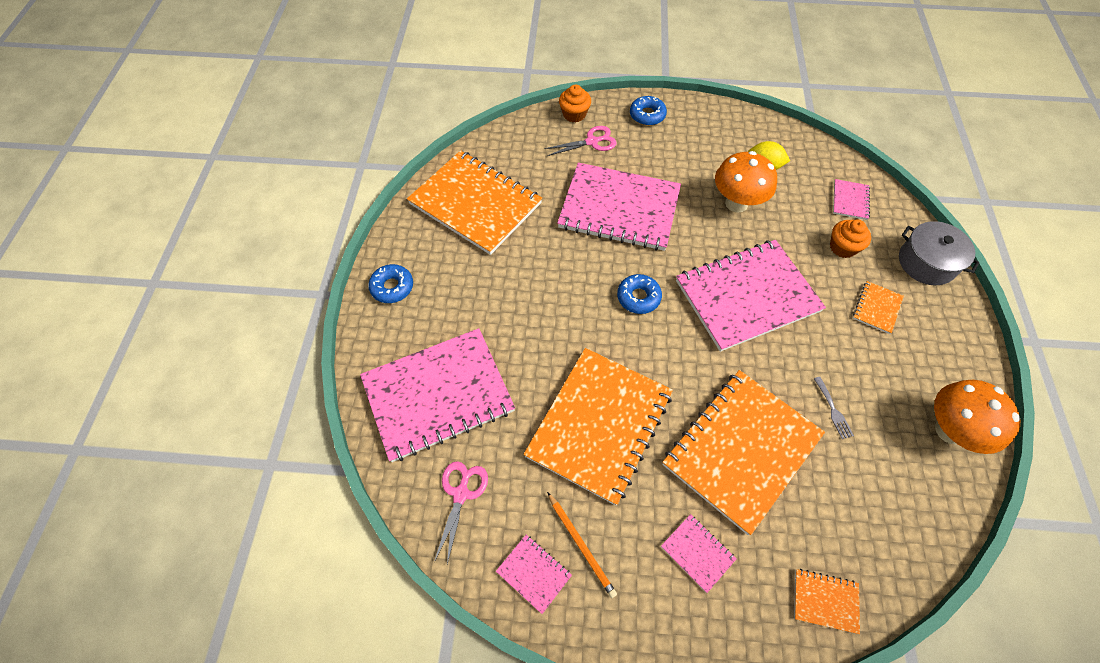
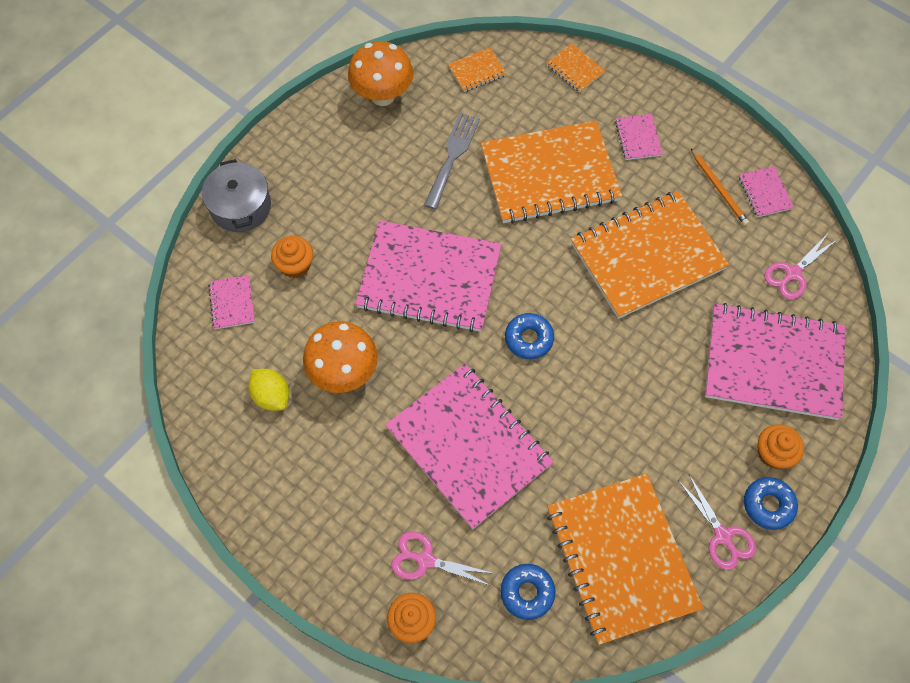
camera: 145 degrees left, 5 degrees up
orange pencil [547,492,617,598] -> orange pencil turned 150 degrees clockwise [691,149,749,226]
blue donut [630,96,667,126] -> blue donut moved to [500,564,555,620]
grey fork [814,377,854,439] -> grey fork [424,113,480,210], size x1.89
pink notebook [833,179,870,220] -> pink notebook turned 60 degrees counterclockwise [208,275,255,329]
orange notebook [853,281,904,334] -> orange notebook moved to [448,48,507,92]
none -> pink scissors [678,475,756,570]
none -> orange cupcake [758,424,804,469]

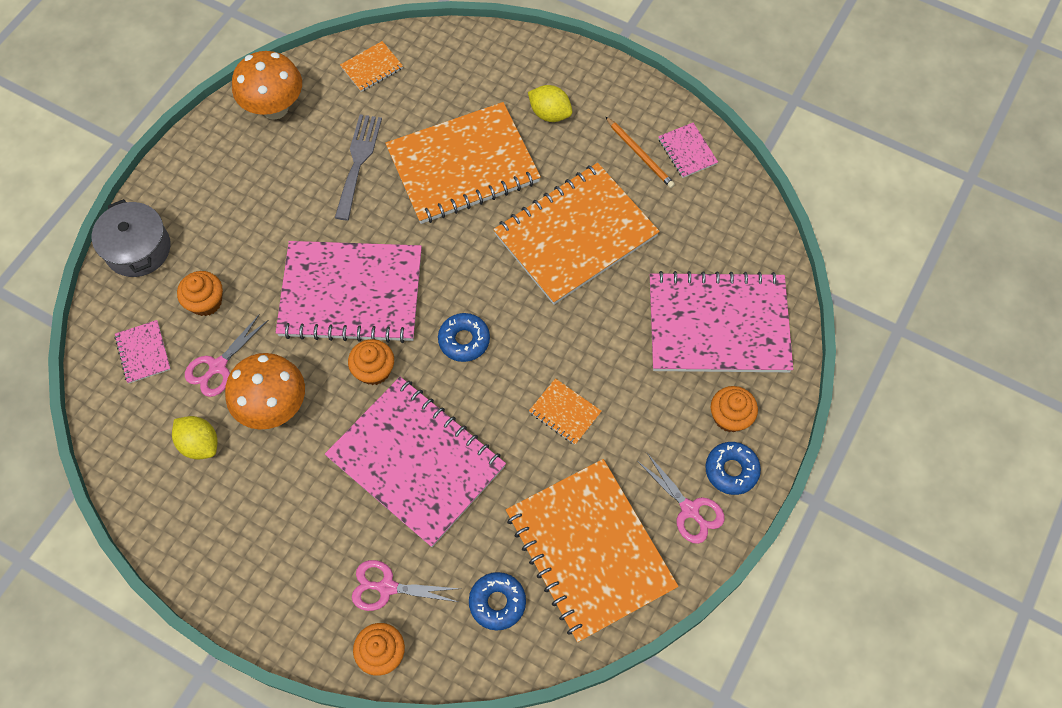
camera: 10 degrees left, 0 degrees up
orange notebook [547,43,605,92] -> orange notebook moved to [529,378,602,445]
pink notebook [615,114,663,160] -> yellow lemon [528,85,572,122]
pink scissors [764,235,838,299] -> pink scissors moved to [185,314,268,397]
none -> orange cupcake [348,339,394,385]

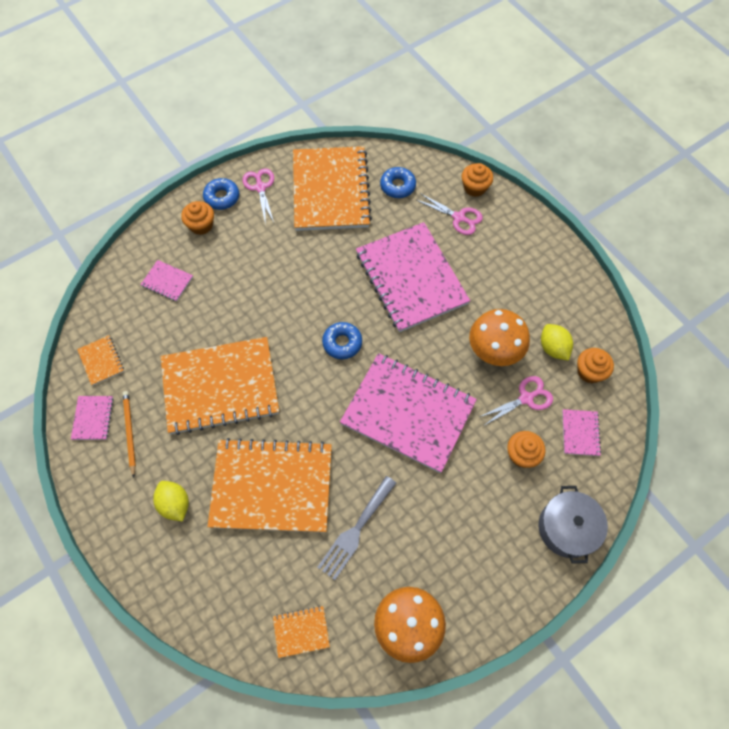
camera: 155 degrees left, 0 degrees up
orange cupcake [348,339,394,385] -> orange cupcake moved to [577,348,614,383]
orange notebook [529,378,602,445] -> orange notebook moved to [77,335,124,386]
pink notebook [650,271,793,372] -> pink notebook [140,260,193,301], size x0.41

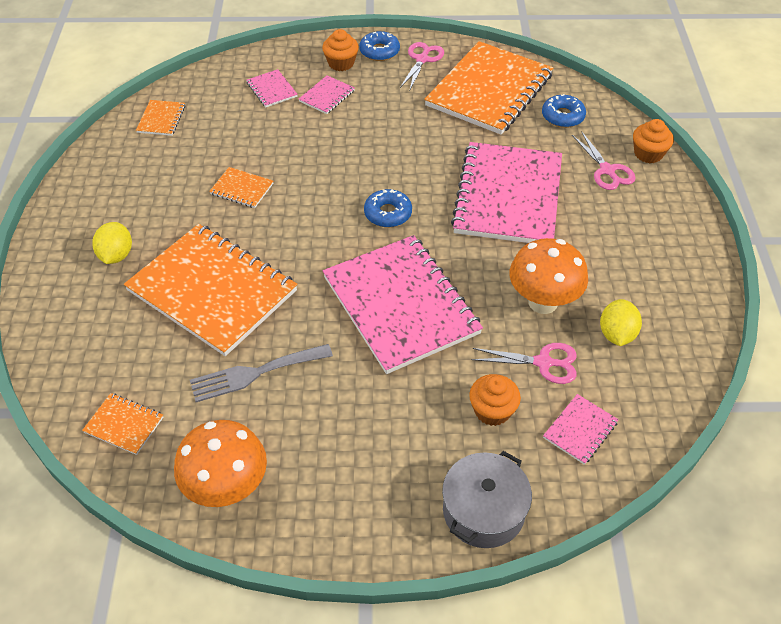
camera: 35 degrees right, 15 degrees down
pink notebook [71,396,114,440] -> pink notebook moved to [299,75,355,114]
orange pencil [123,391,136,478] -> none
orange notebook [161,337,279,435] -> orange notebook [209,167,273,208], size x0.41
orange cupcake [577,348,614,383] -> none

